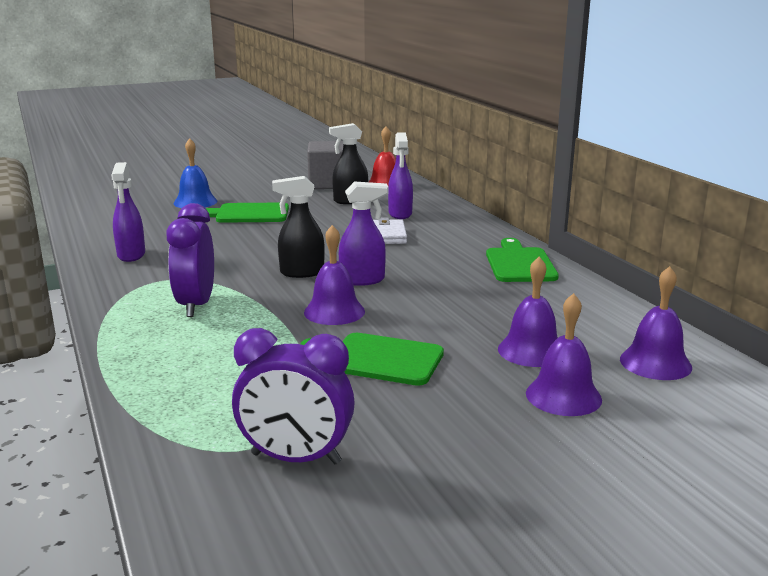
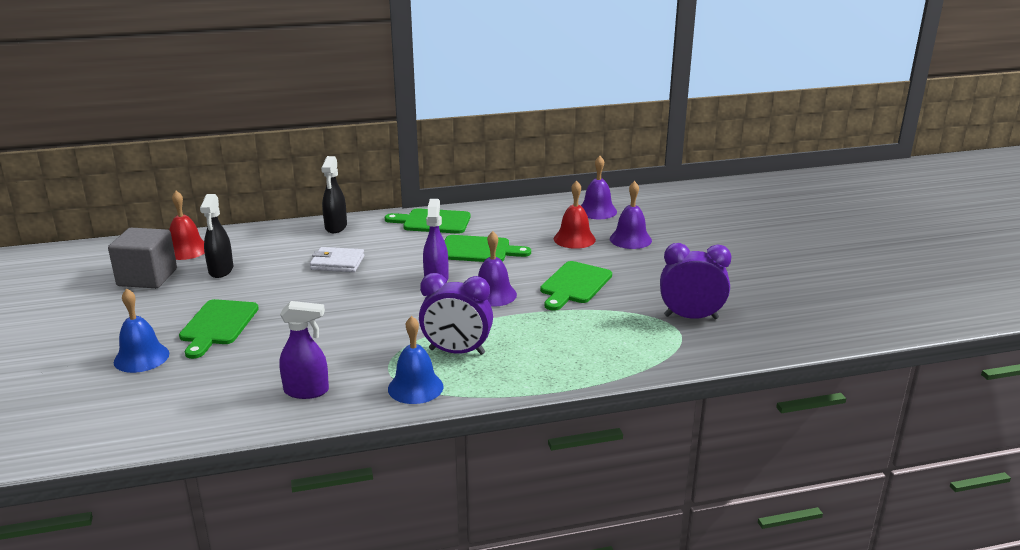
camera: 80 degrees left, 5 degrees up
purple clock [232,328,355,464] -> purple clock turned 105 degrees counterclockwise [660,243,731,319]
black spray bottle [272,176,325,278] -> black spray bottle moved to [321,156,347,233]
purple spray bottle [388,132,413,219] -> none
purple bell [498,257,558,367] -> red bell [554,181,596,249]
none -> blue bell [388,316,444,404]
none -> green cutting board [445,235,531,262]

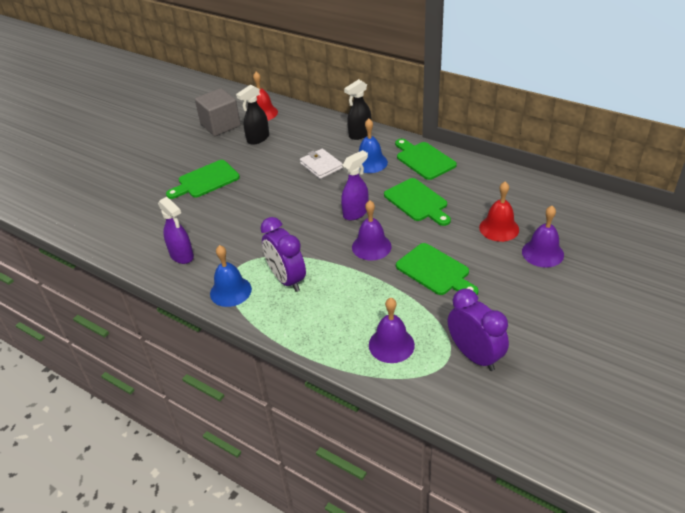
camera: 50 degrees right, 15 degrees up
blue bell [114,288,169,373] -> blue bell moved to [359,119,388,173]
green cutting board [540,261,612,311] -> green cutting board turned 120 degrees counterclockwise [396,243,478,295]
purple bell [581,156,617,219] -> purple bell moved to [369,298,415,363]

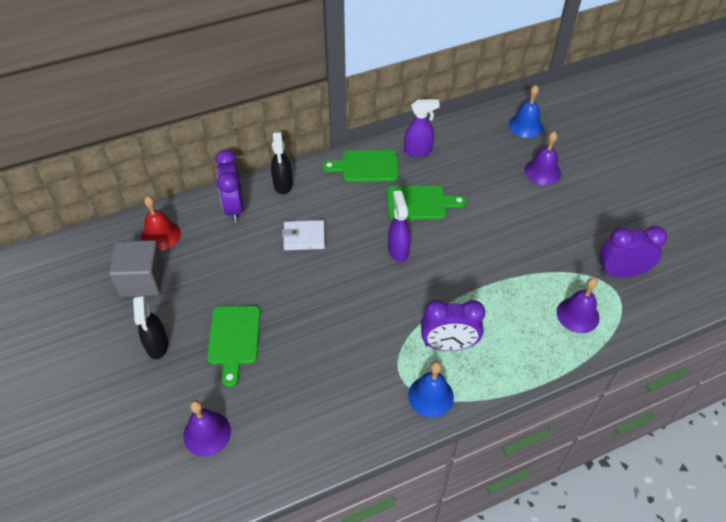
camera: 60 degrees left, 10 degrees up
purple spray bottle [158,197,194,264] -> purple spray bottle moved to [404,99,440,157]
black spray bottle [236,85,269,145] -> black spray bottle moved to [133,294,168,359]
purple bell [352,200,392,261] -> purple bell moved to [183,400,231,456]
blue bell [359,119,388,173] -> blue bell moved to [509,85,543,138]
green cutting board [396,243,478,295] -> none
red bell [479,182,519,242] -> none
none -> purple clock [215,150,243,222]

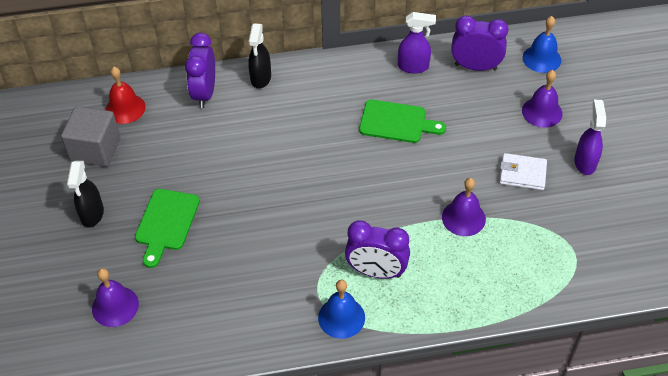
camera: 15 degrees right, 0 degrees up
white wallet [282,220,325,250] -> white wallet moved to [500,153,547,190]
green cutting board [322,150,399,182] -> none
purple spray bottle [388,190,411,262] -> purple spray bottle moved to [574,100,606,175]
purple bell [557,278,600,333] -> purple bell moved to [442,178,486,236]
purple clock [600,226,667,278] -> purple clock moved to [451,15,509,71]

